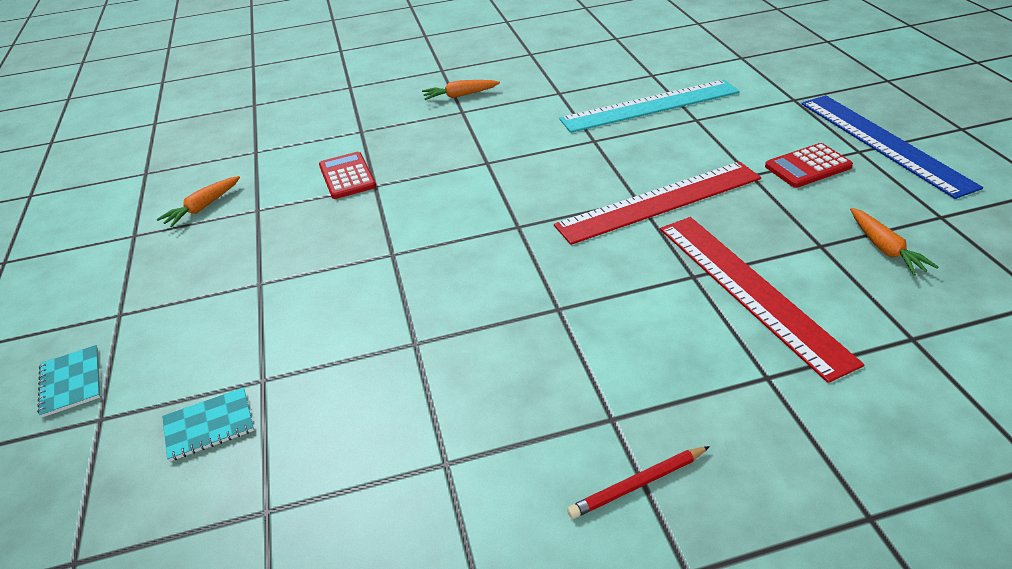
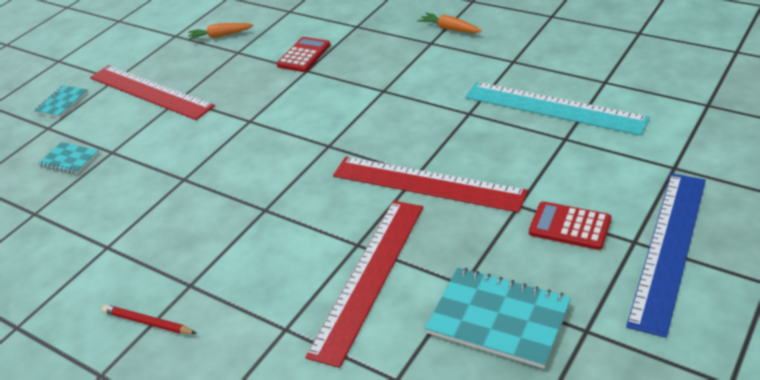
camera: 50 degrees right, 0 degrees up
orange carrot [850,208,938,276] -> turquoise notebook [425,268,571,369]
none -> red ruler [90,65,215,120]

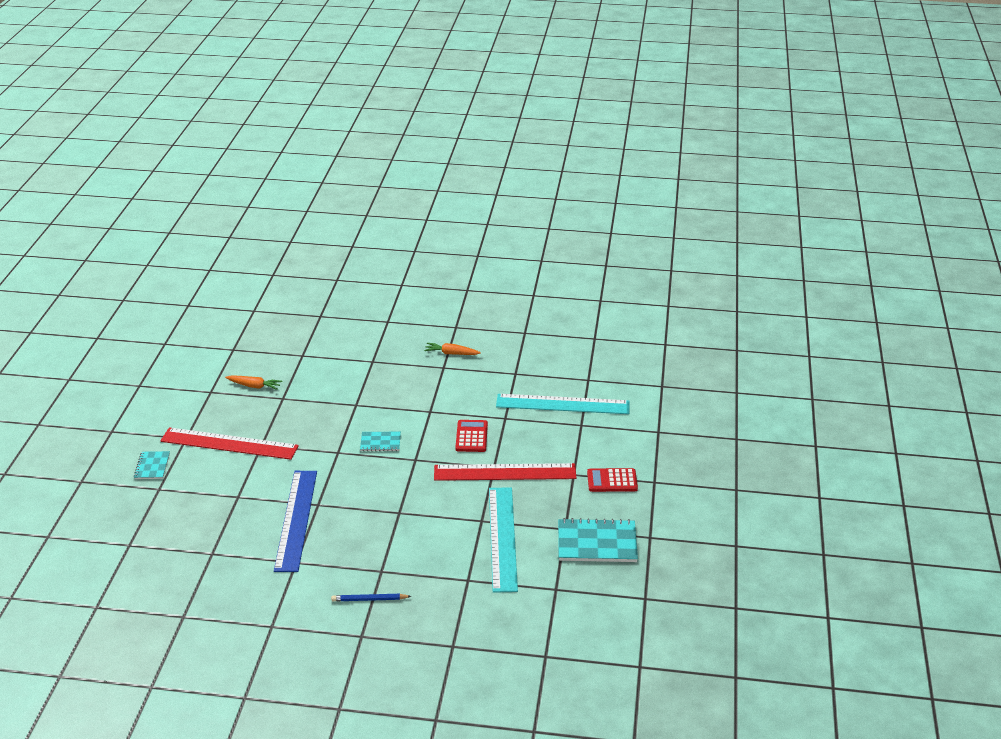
camera: 30 degrees left, 5 degrees down
turquoise notebook [38,142,99,174] -> turquoise notebook moved to [360,432,401,451]
red pencil [102,305,197,334] -> blue pencil [331,594,411,601]
orange carrot [188,23,254,41] -> orange carrot turned 135 degrees counterclockwise [225,375,282,390]
red calculator [277,37,331,72] -> red calculator moved to [455,420,488,452]
red ruler [305,201,423,368] -> turquoise ruler [489,487,518,593]
blue ruler [626,173,706,338] -> blue ruler moved to [274,471,317,572]

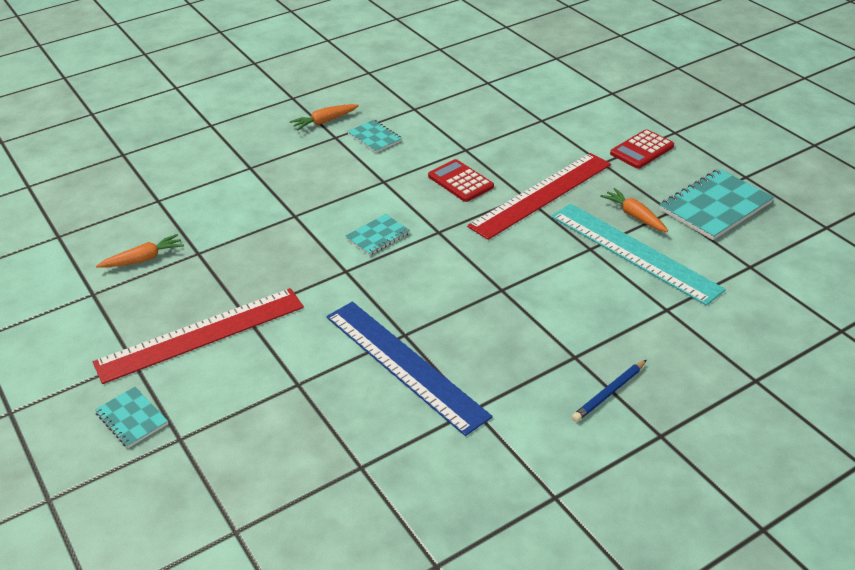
camera: 40 degrees left, 5 degrees up
turquoise ruler [496,394,630,414] -> none
none -> turquoise notebook [347,120,402,153]
none -> orange carrot [600,188,668,232]

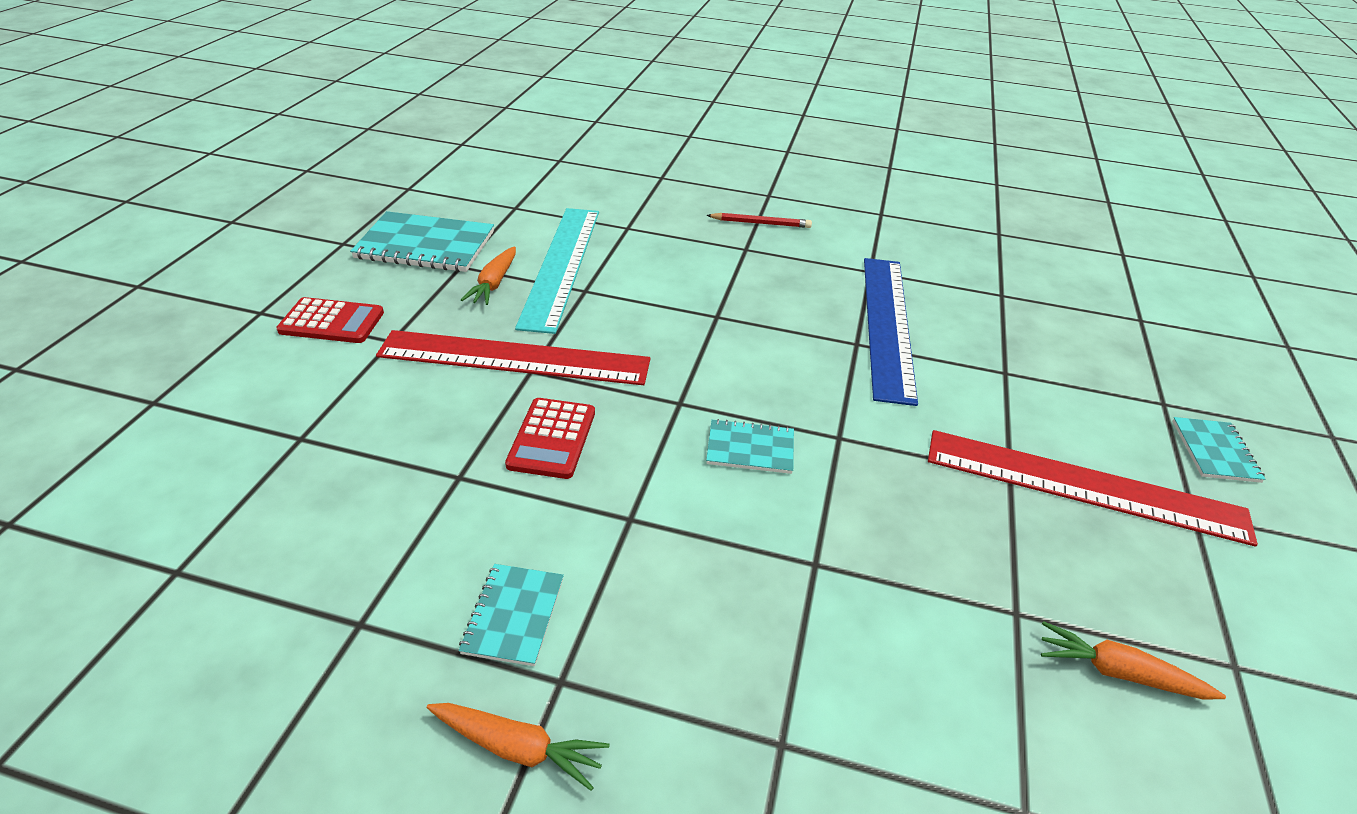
camera: 135 degrees left, 0 degrees up
blue pencil [572,360,647,422] -> red pencil [706,213,812,228]

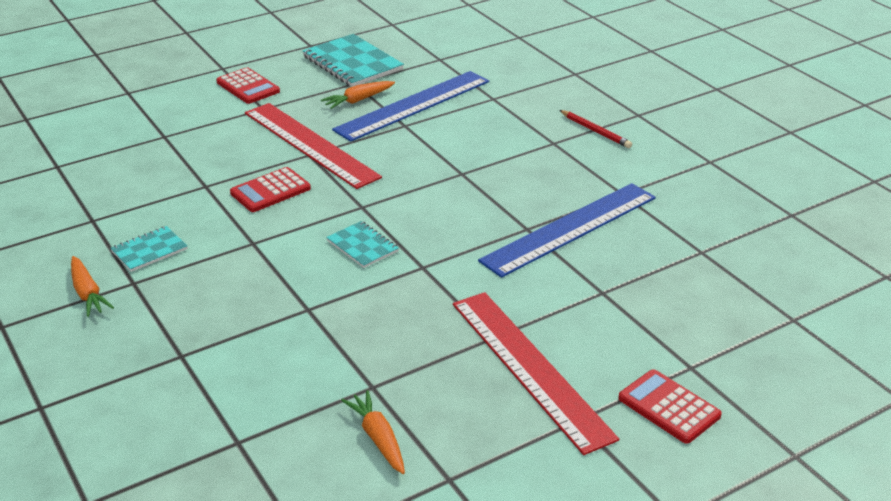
camera: 45 degrees right, 5 degrees down
turquoise ruler [515,208,599,334] -> blue ruler [332,71,489,142]
turquoise notebook [1172,417,1266,483] -> red calculator [618,369,722,444]

